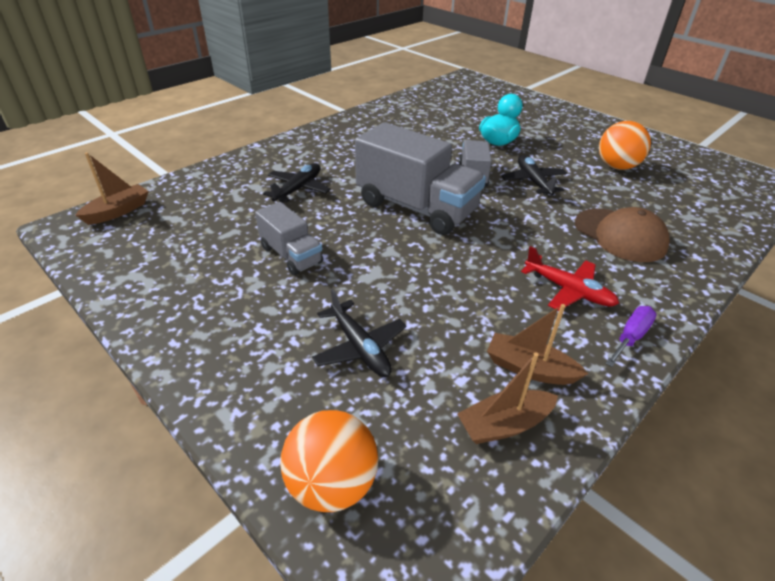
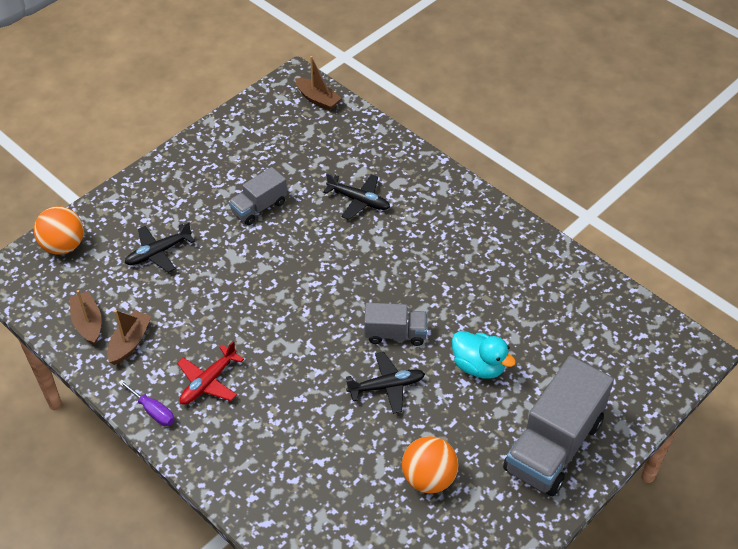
camera: 90 degrees right, 10 degrees up
grey truck [355,122,486,235] -> grey truck moved to [503,356,614,496]
brown cap [575,207,670,262] -> none

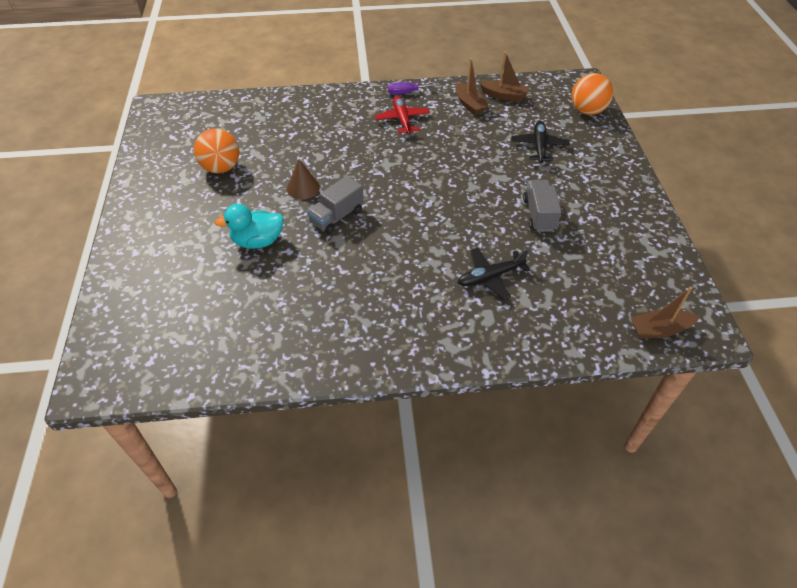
camera: 130 degrees right, 0 degrees up
black plane [346,352,425,414] -> brown cone [287,159,320,199]
grey truck [503,356,614,496] -> none

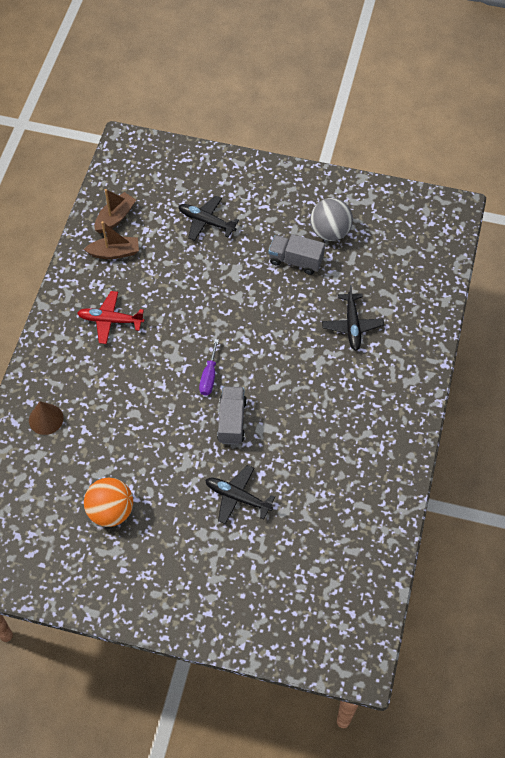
camera: 70 degrees left, 10 degrees up
turquoise duck [215,204,284,249] -> black plane [205,465,275,524]
brown cone [287,159,320,199] -> brown cone moved to [29,401,63,435]
grey truck [307,176,364,234] -> grey truck turned 150 degrees counterclockwise [217,386,247,445]
purple screwdriver [388,82,441,95] -> purple screwdriver moved to [199,339,219,396]
orange ball [572,73,613,115] -> none
brown boat [631,287,700,338] -> none
none -> grey ball [310,198,353,241]

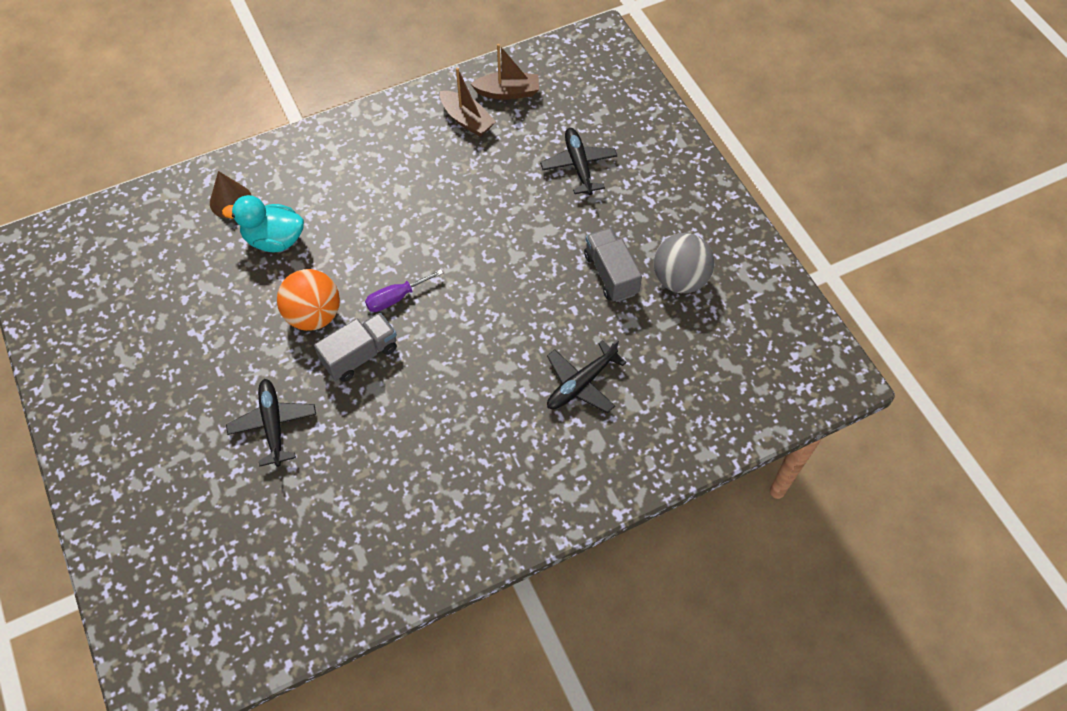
camera: 50 degrees right, 0 degrees up
red plane [77,291,144,344] -> none
orange ball [84,478,133,527] -> orange ball moved to [277,269,340,331]
none -> turquoise duck [222,195,304,252]

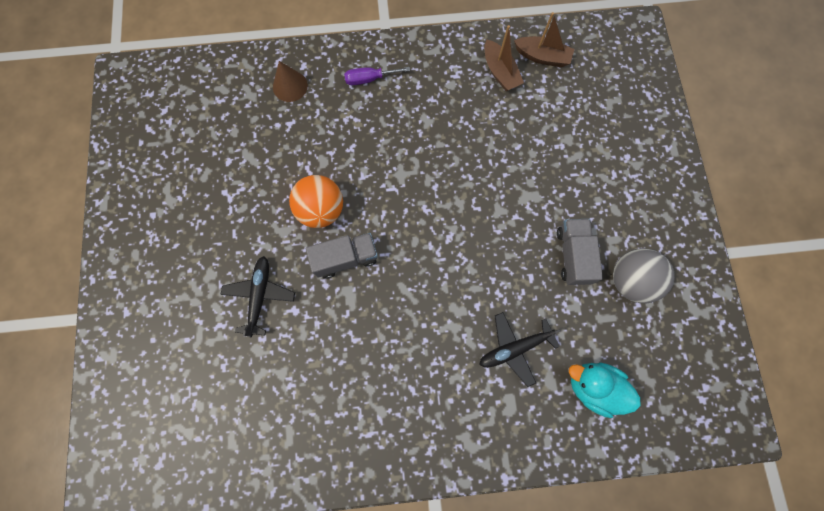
camera: 20 degrees right, 15 degrees up
turquoise duck [222,195,304,252] -> turquoise duck moved to [569,362,641,418]
purple screwdriver [365,269,443,312] -> purple screwdriver moved to [344,67,410,85]
black plane [540,128,617,195] -> none

